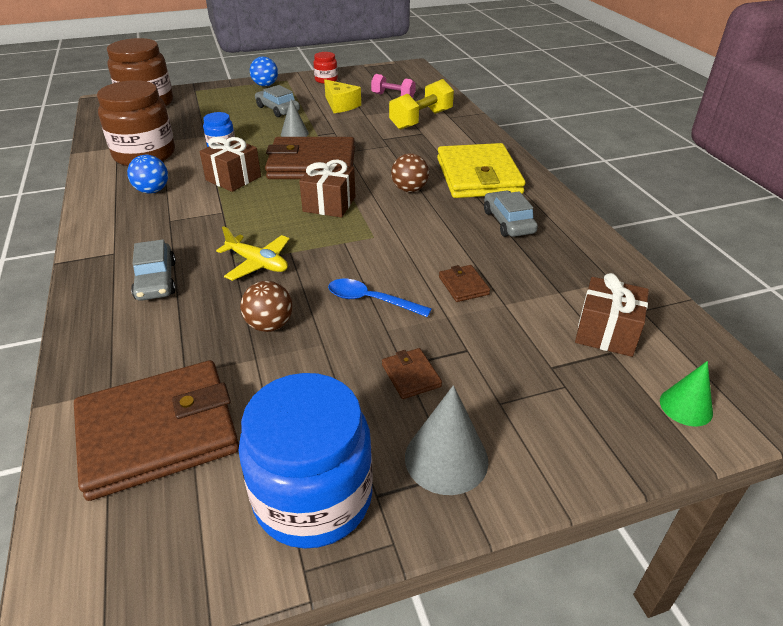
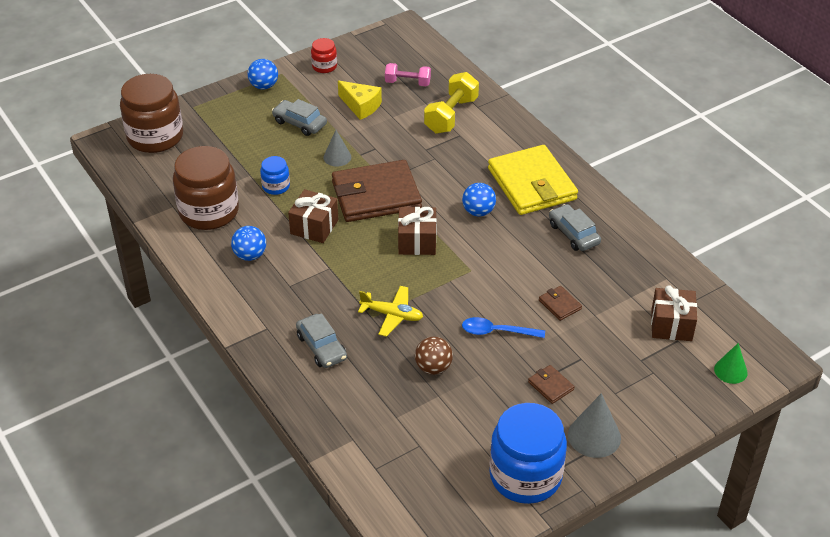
camera: 15 degrees left, 5 degrees up
brown wallet [74,360,239,501] -> none
brown ball [391,153,429,192] -> blue ball [462,183,496,216]

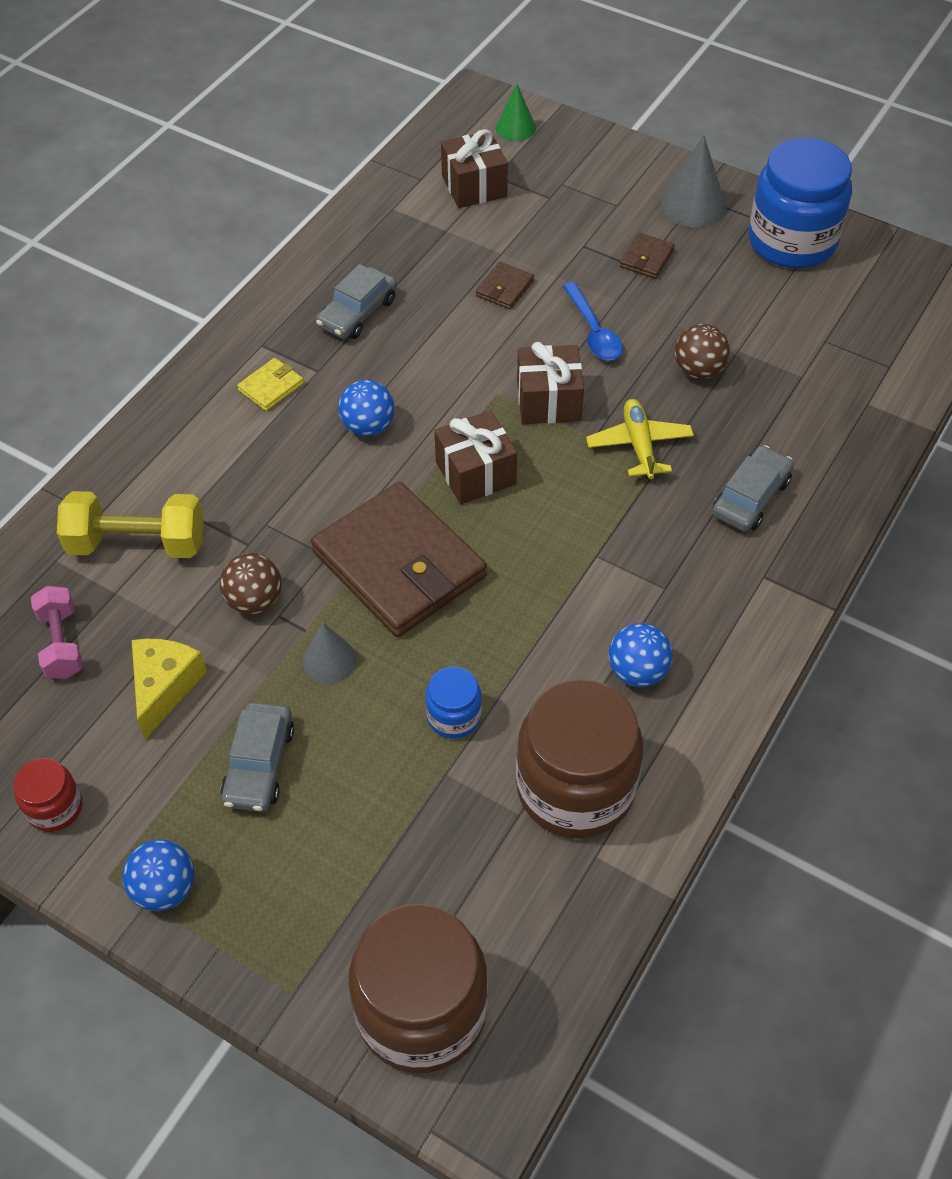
camera: 115 degrees left, 10 degrees up
brown gift [288,189,338,243] -> brown gift moved to [517,342,584,424]
yellow wallet [488,145,578,215] -> yellow wallet [237,358,304,411], size x0.41
none -> brown ball [219,553,282,614]

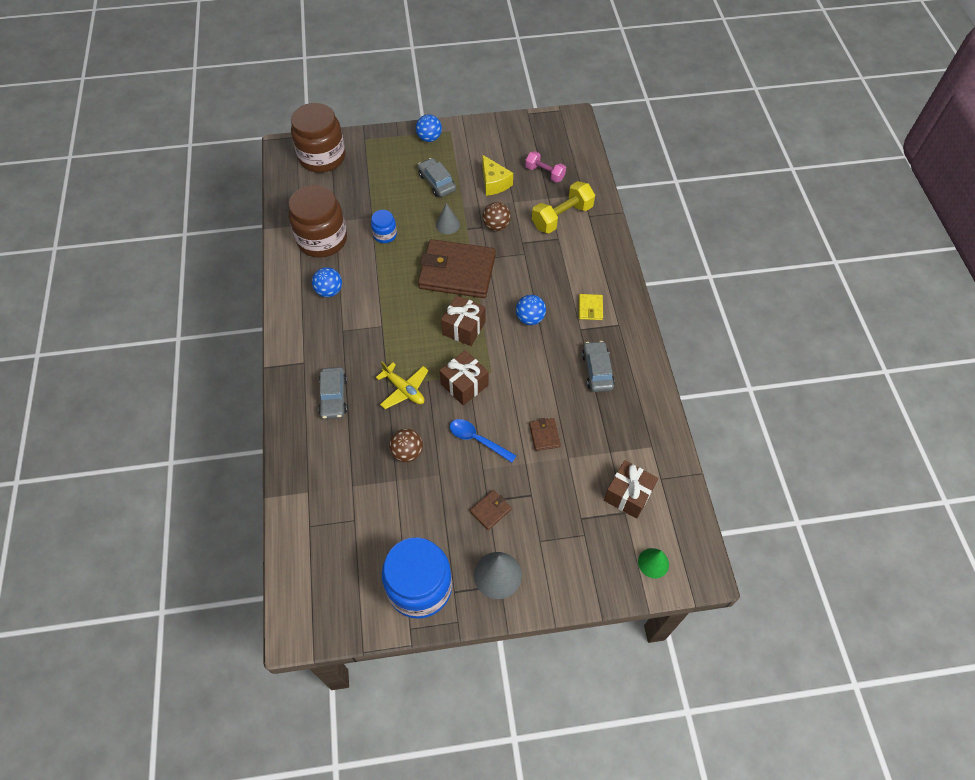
camera: 140 degrees right, 5 degrees up
red jar [14,758,82,832] -> none
brown wallet [620,233,675,279] -> brown wallet turned 60 degrees clockwise [470,490,512,530]

